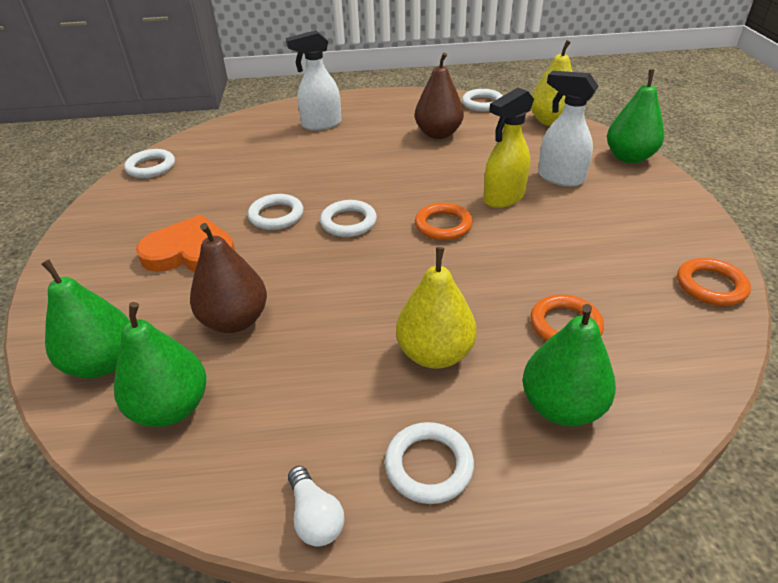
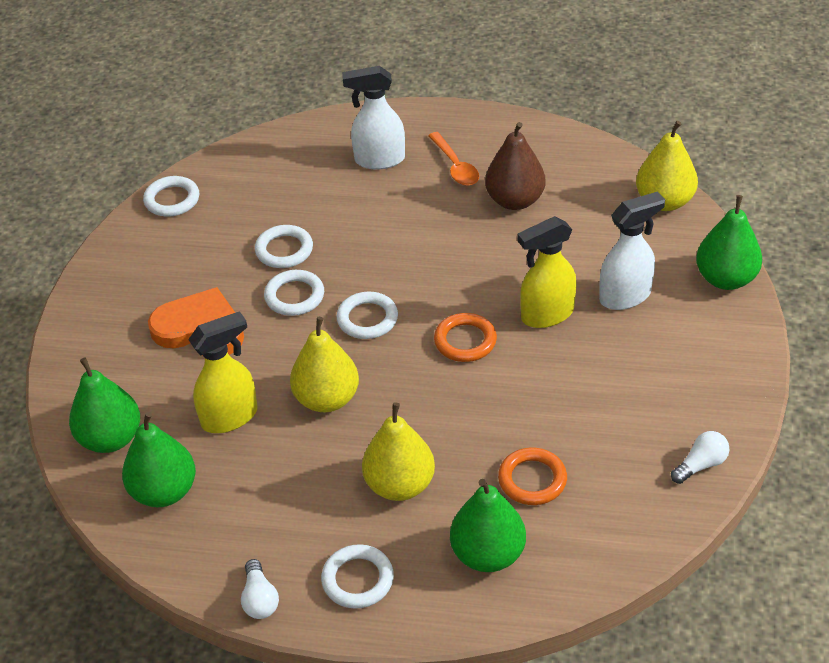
camera: 15 degrees right, 5 degrees up
brown pear [190,223,267,333] -> yellow spray bottle [188,311,257,433]
white ring [462,89,503,111] -> white ring moved to [255,225,313,268]
white spray bottle [538,71,598,186] -> white spray bottle turned 105 degrees clockwise [599,191,665,310]
orange ring [677,258,751,306] -> white light bulb [671,431,729,484]
none -> yellow pear [290,317,359,412]
none -> orange spoon [428,132,479,186]

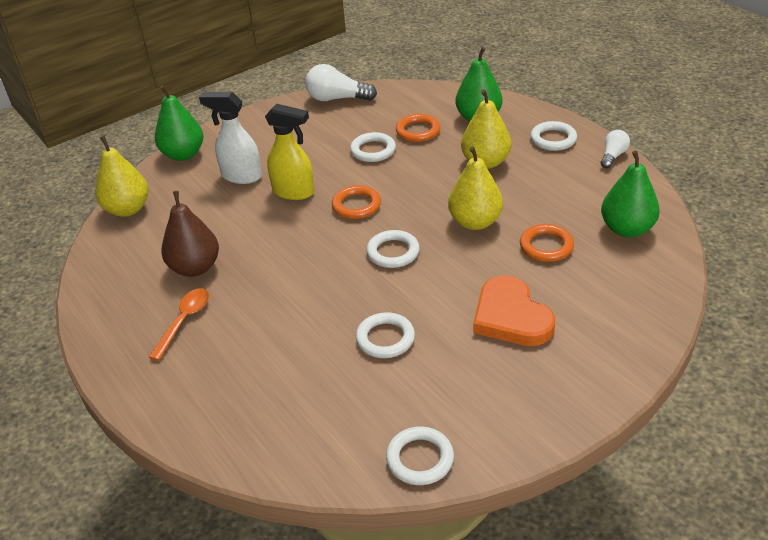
camera: 135 degrees left, 5 degrees down
green pear [69,357,140,453] -> none
yellow spray bottle [188,311,257,433] -> orange ring [520,224,574,262]
white ring [264,270,324,316] -> white ring moved to [350,132,396,162]
white spray bottle [342,66,405,170] -> none
white light bulb [671,431,729,484] -> white light bulb [305,64,377,101], size x1.69

